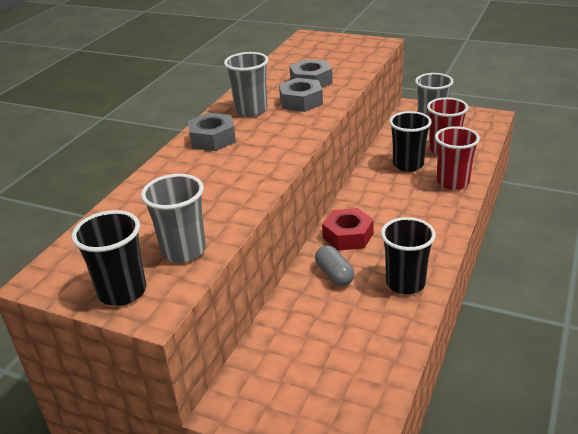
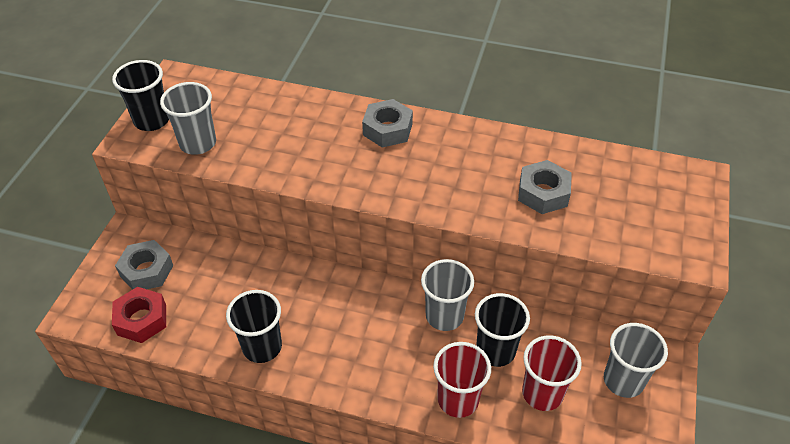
camera: 80 degrees right, 15 degrees up
grey cup [224,52,269,117] -> grey cup moved to [421,259,474,331]
grey nut [279,78,323,112] -> grey nut moved to [115,240,173,290]
grey capsule [315,245,355,286] -> none
red nut [322,208,374,251] -> red nut moved to [112,287,166,343]

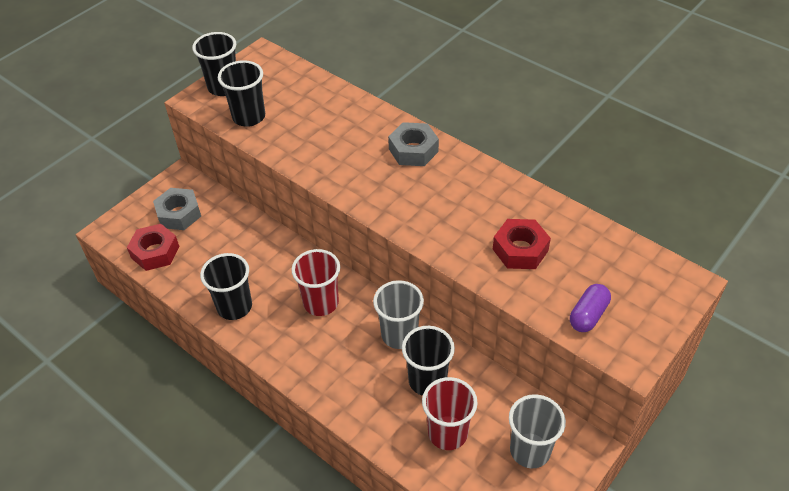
camera: 25 degrees right, 0 degrees up
grey cup [160,82,216,155] -> black cup [218,60,265,127]
red cup [433,342,491,418] -> red cup moved to [291,249,340,316]
grey nut [518,160,572,214] -> red nut [493,219,551,269]
none -> purple capsule [570,284,611,332]

